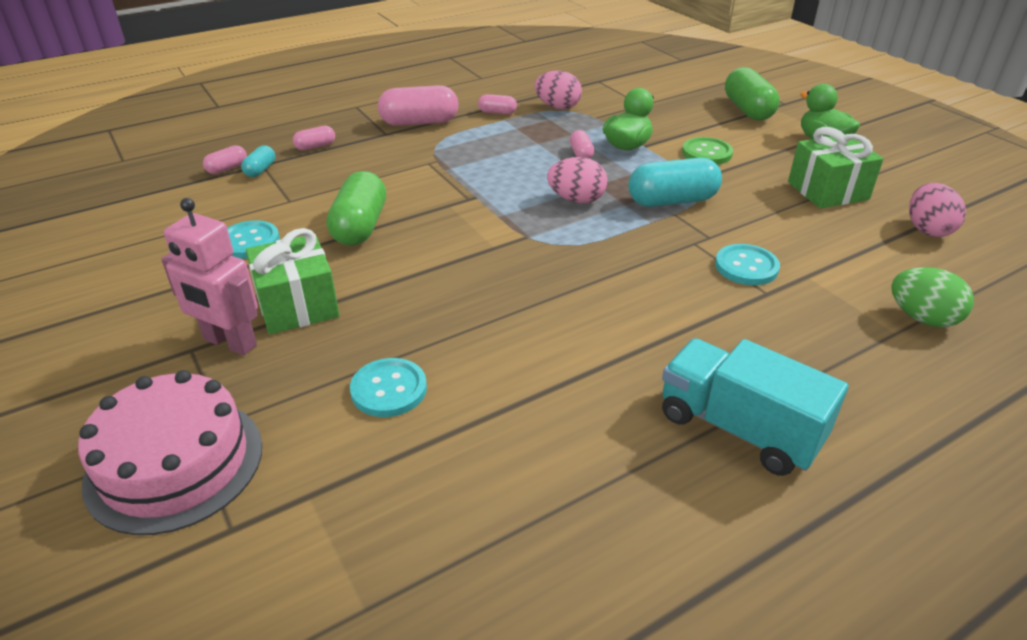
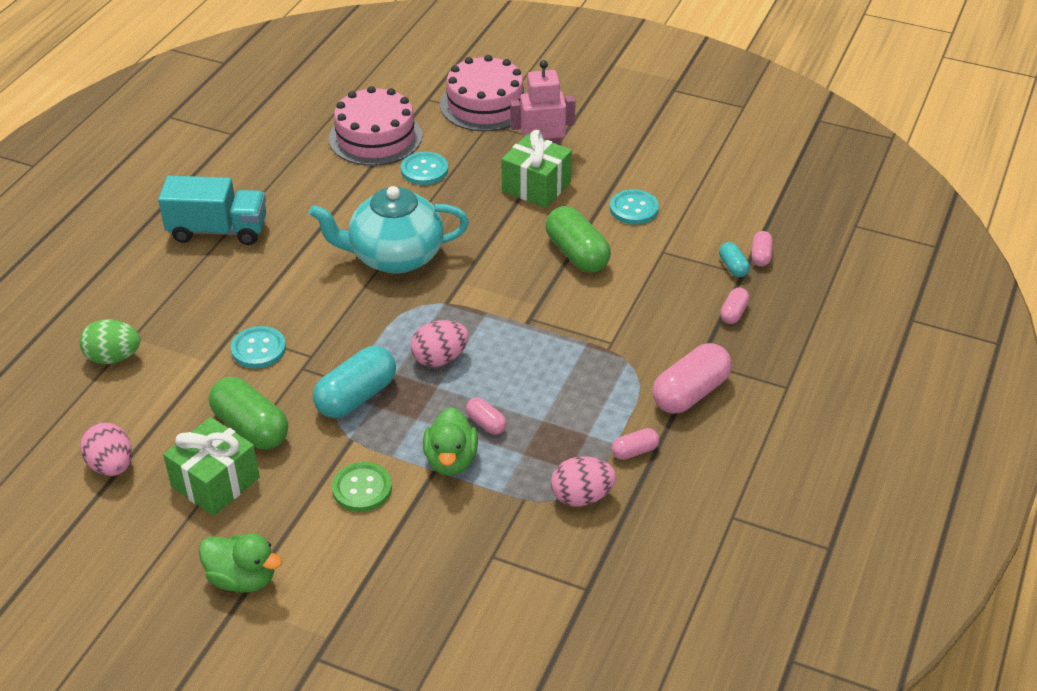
camera: 145 degrees right, 5 degrees up
green capsule [725,67,780,121] -> green capsule moved to [209,377,288,450]
none -> turquoise teapot [309,186,469,274]
none -> pink cake [329,86,422,166]

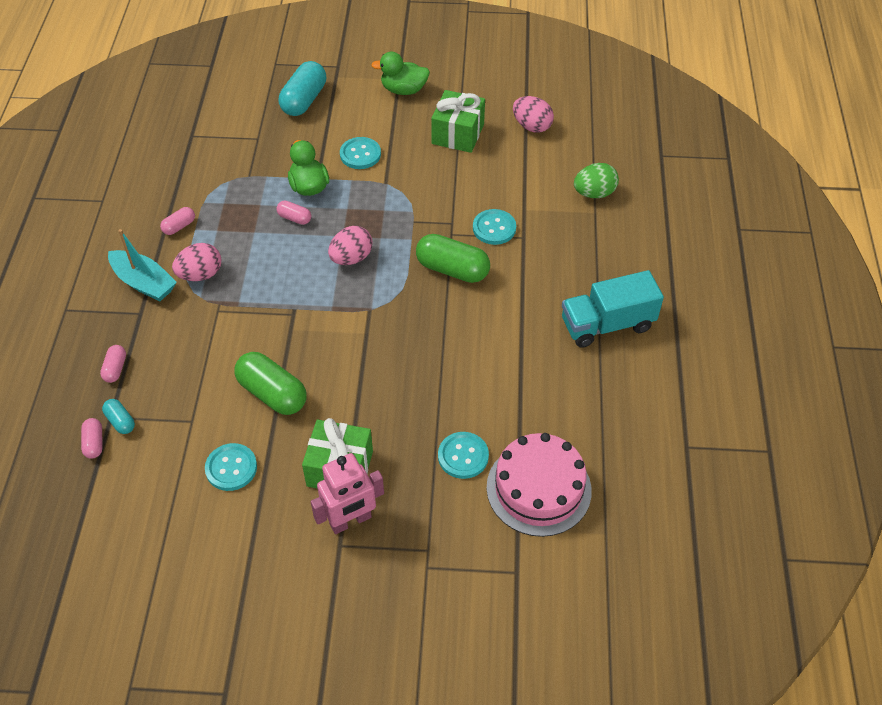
camera: 160 degrees right, 10 degrees up
green capsule [209,377,288,450] -> green capsule moved to [416,234,490,283]
turquoise teapot [309,186,469,274] -> none
turquoise capsule [313,346,396,418] -> turquoise capsule moved to [279,61,326,116]
green button [332,462,392,512] -> turquoise button [340,137,381,169]
pink cake [440,55,526,131] -> none
pink egg [551,456,616,507] -> pink egg moved to [172,243,221,281]
pink capsule [653,343,732,414] -> turquoise boat [108,229,177,301]

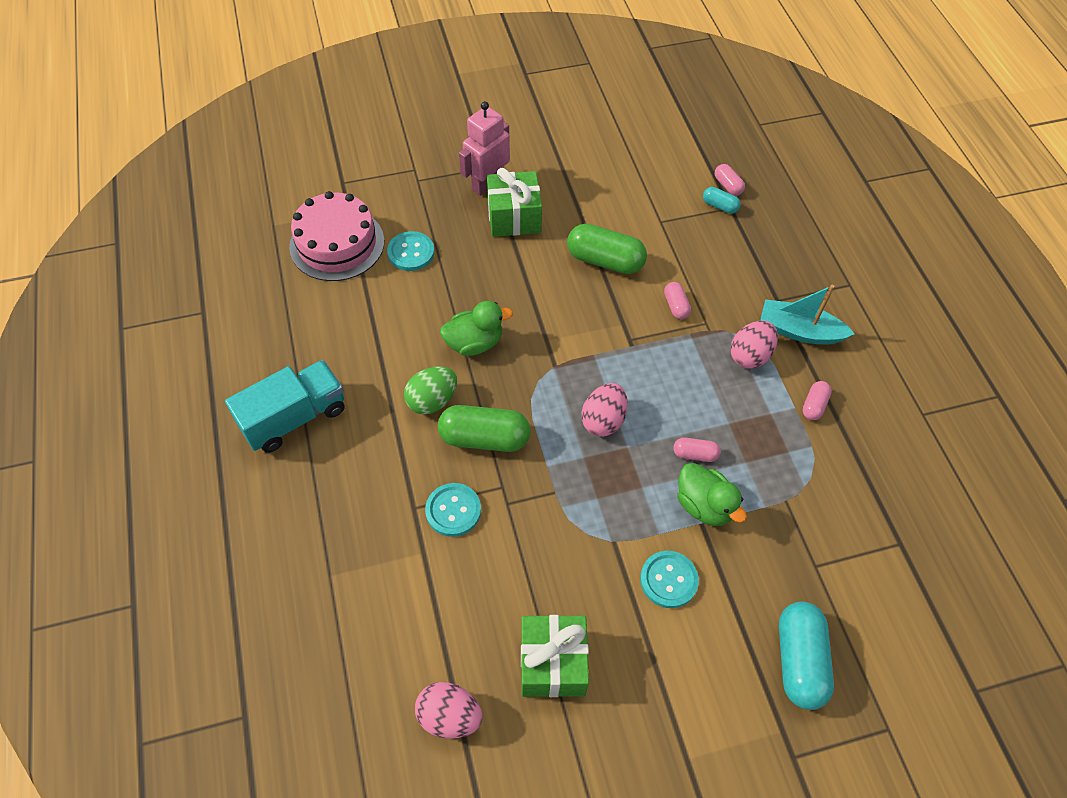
camera: 160 degrees right, 5 degrees up
pink capsule [100,345,126,383] -> pink capsule moved to [664,282,691,319]
turquoise button [205,443,257,491] -> none
green duck [371,52,430,95] -> green duck moved to [440,301,513,356]
green egg [574,163,619,198] -> green egg moved to [404,366,457,414]

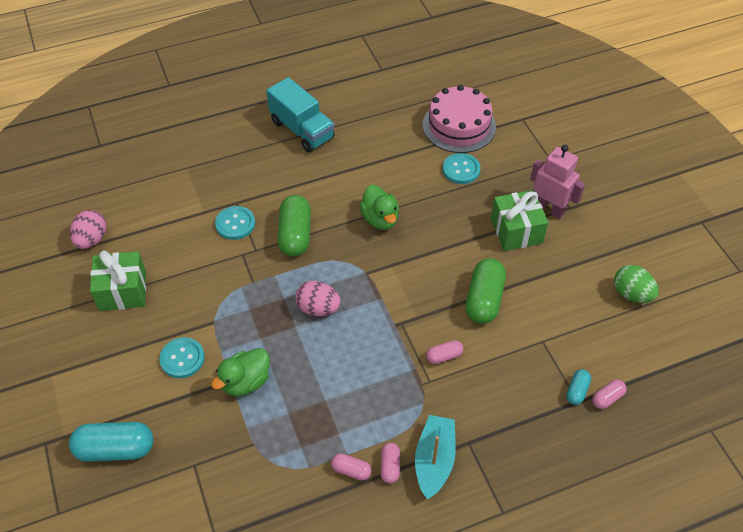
camera: 85 degrees right, 5 degrees down
green egg [404,366,457,414] -> green egg moved to [614,265,659,303]
pink capsule [673,438,721,462] -> pink capsule moved to [381,443,400,484]
pink egg [730,321,778,369] -> none

